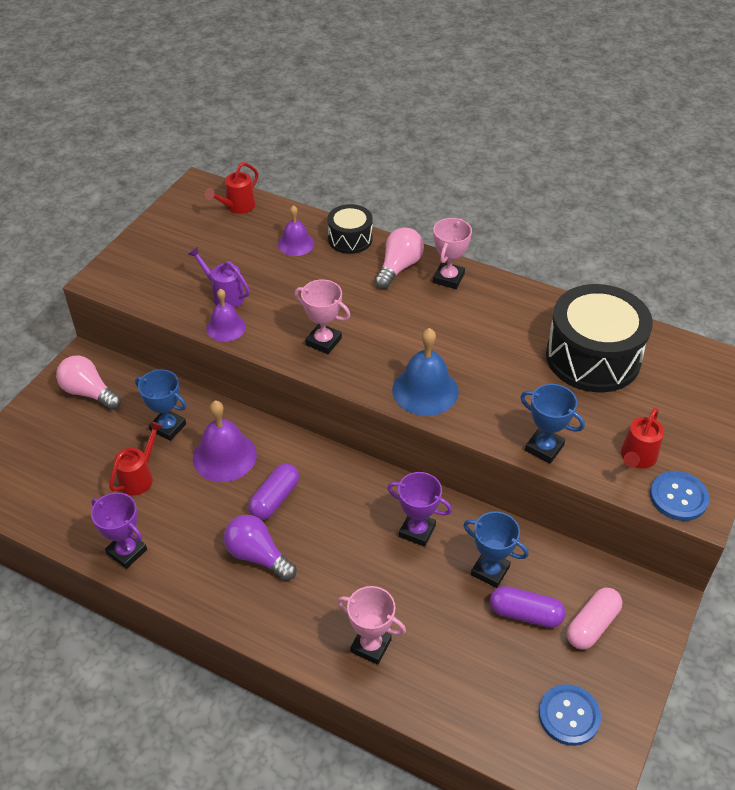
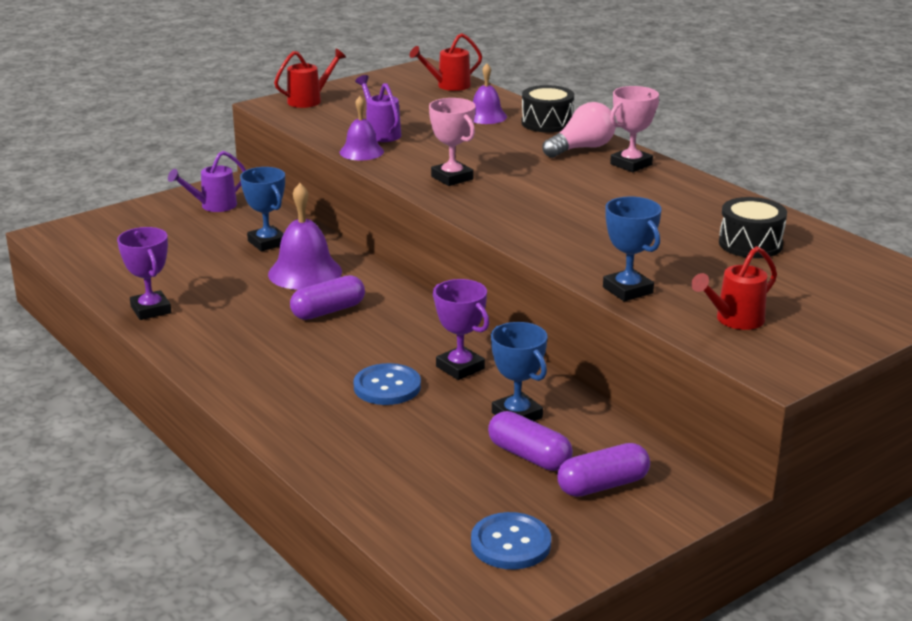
camera: 25 degrees right, 20 degrees down
pink light bulb [56,356,121,410] -> purple watering can [168,151,246,212]
red watering can [109,421,163,496] -> red watering can moved to [274,49,346,108]
purple light bulb [224,515,296,581] -> none
pink trophy [337,586,406,665] -> none
blue bell [392,328,459,416] -> none
black drum [546,284,653,392] -> black drum [719,197,787,258], size x0.53
pink capsule [567,588,622,650] -> purple capsule [557,443,650,497]
blue button [650,471,709,521] -> blue button moved to [354,363,421,405]

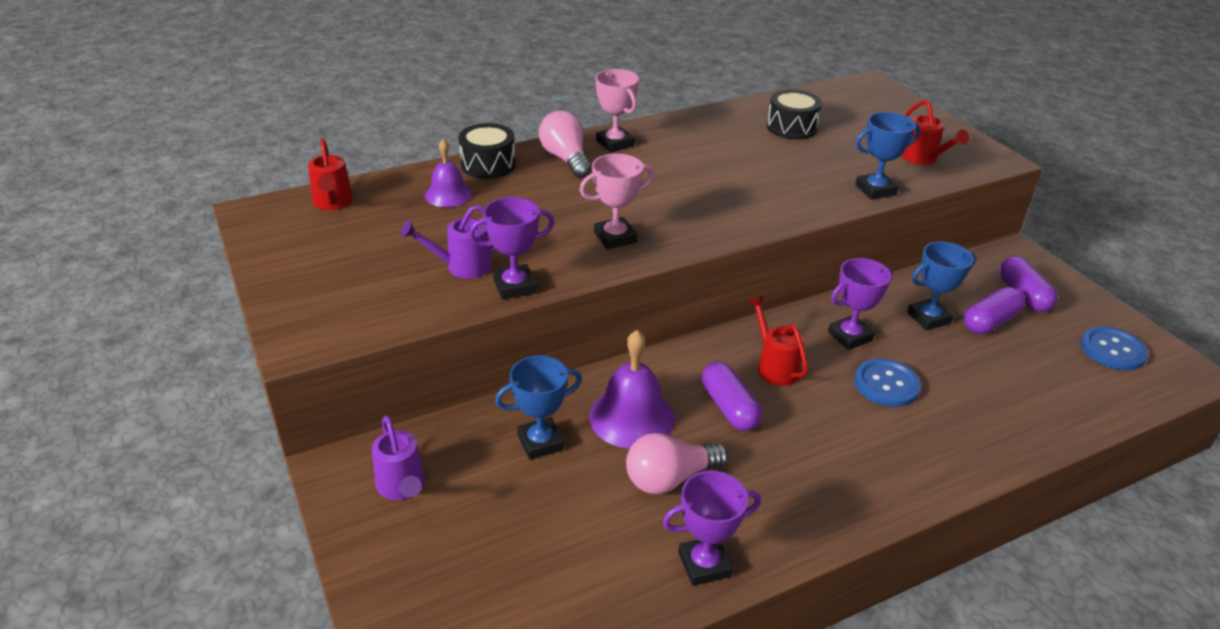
camera: 80 degrees left, 10 degrees up
red watering can [274,49,346,108] -> red watering can moved to [747,296,808,386]
purple bell [339,96,384,160] -> purple trophy [469,197,555,299]
none -> pink light bulb [626,433,728,494]

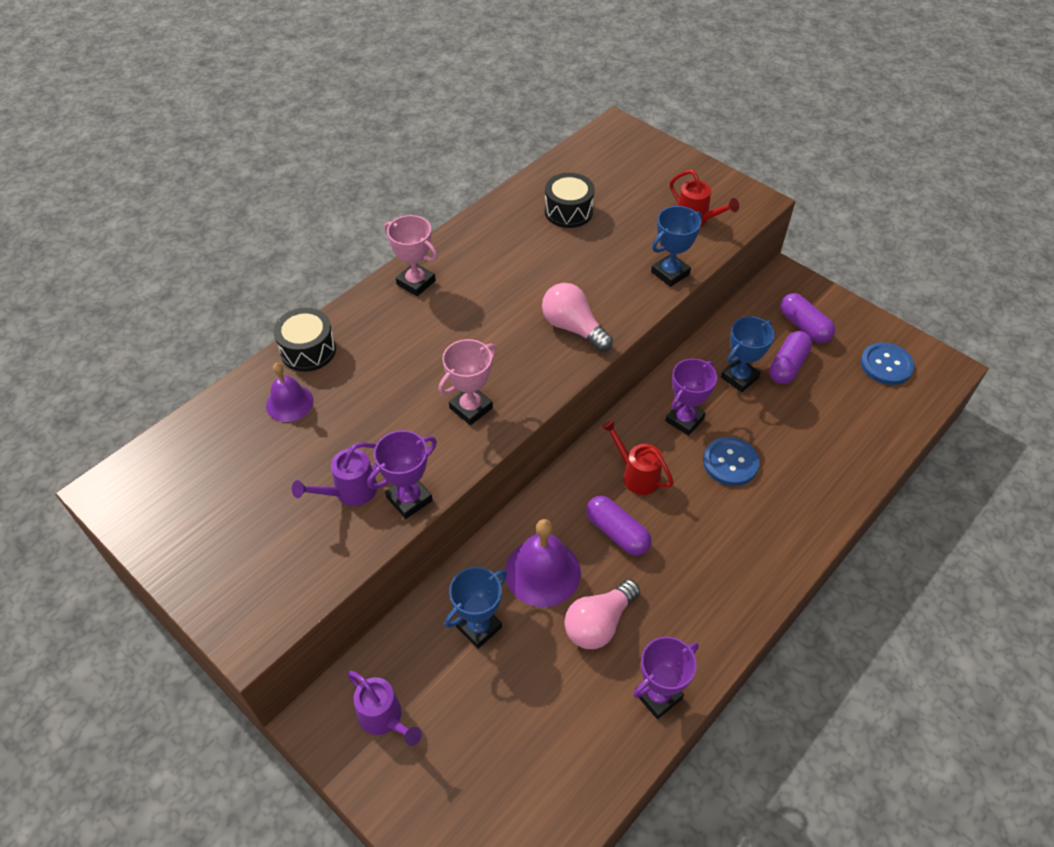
camera: 20 degrees left, 15 degrees up
red watering can [308,138,353,210] -> none
pink light bulb [539,111,591,178] -> pink light bulb moved to [542,283,613,352]

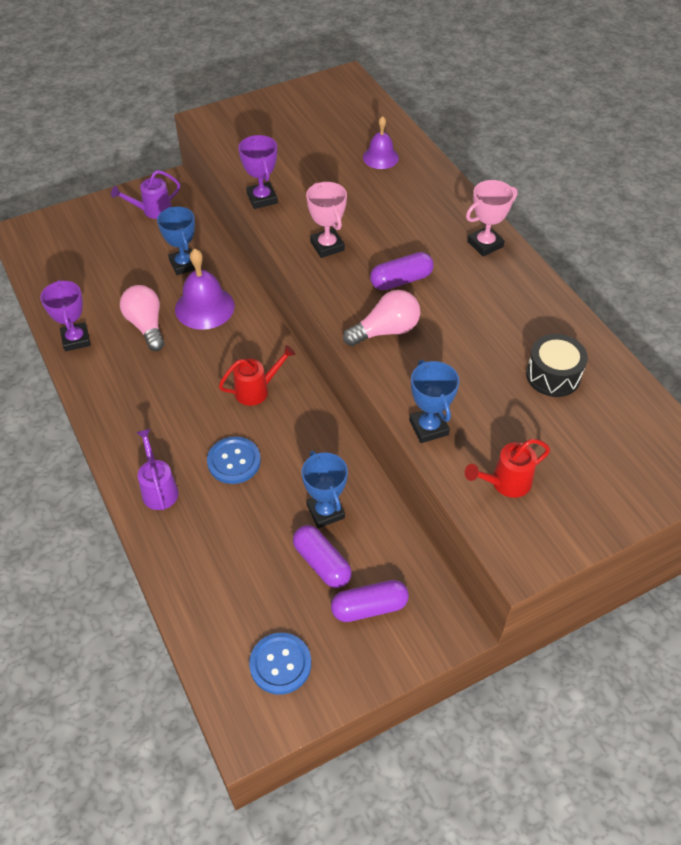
camera: 110 degrees right, 0 degrees up
black drum [274,308,336,372] -> none
purple watering can [292,442,377,506] -> purple watering can moved to [136,429,179,510]
purple capsule [586,496,651,556] -> purple capsule moved to [370,252,434,290]
purple trophy [665,358,717,436] -> none

